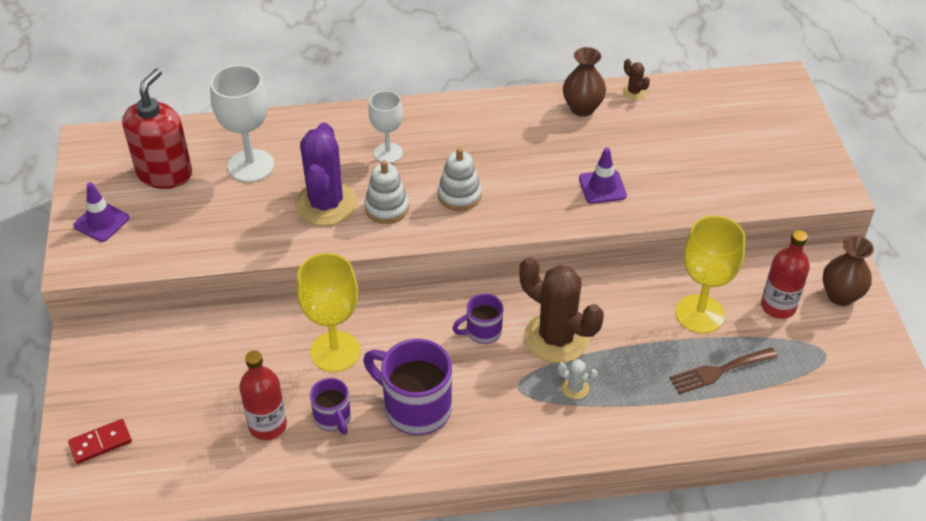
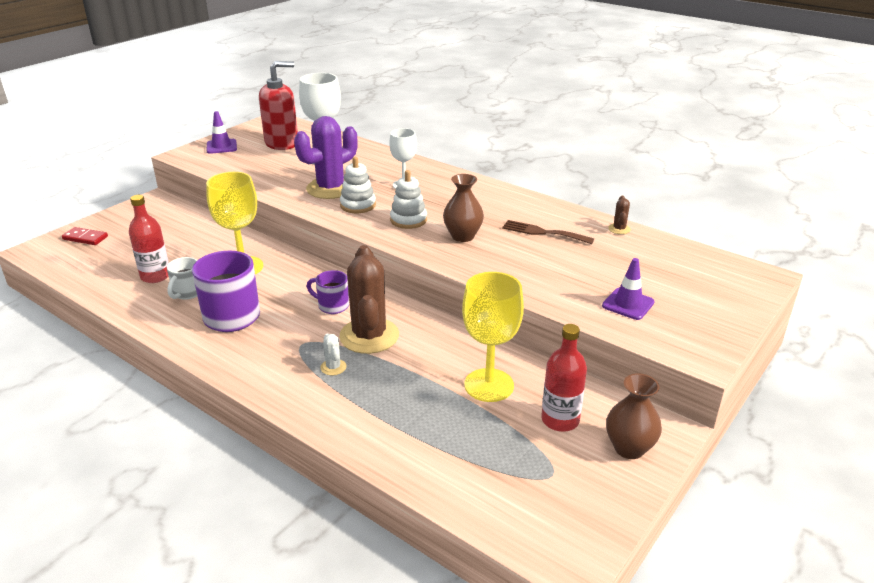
camera: 45 degrees right, 15 degrees down
purple mug [310,378,351,435] -> white mug [167,257,197,300]
brown vase [563,47,606,116] -> brown vase moved to [443,174,484,242]
purple traffic cone [579,148,627,204] -> purple traffic cone moved to [602,258,655,320]
brown fork [669,348,777,394] -> brown fork moved to [502,220,594,244]

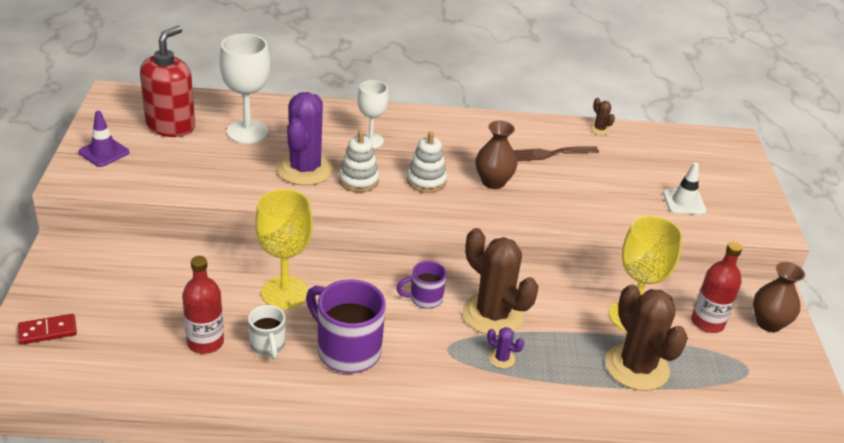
camera: 40 degrees left, 5 degrees up
white cactus [320,334,347,375] -> purple cactus [487,327,524,368]
purple traffic cone [602,258,655,320] -> white traffic cone [663,162,707,215]
none -> brown cactus [605,284,688,391]

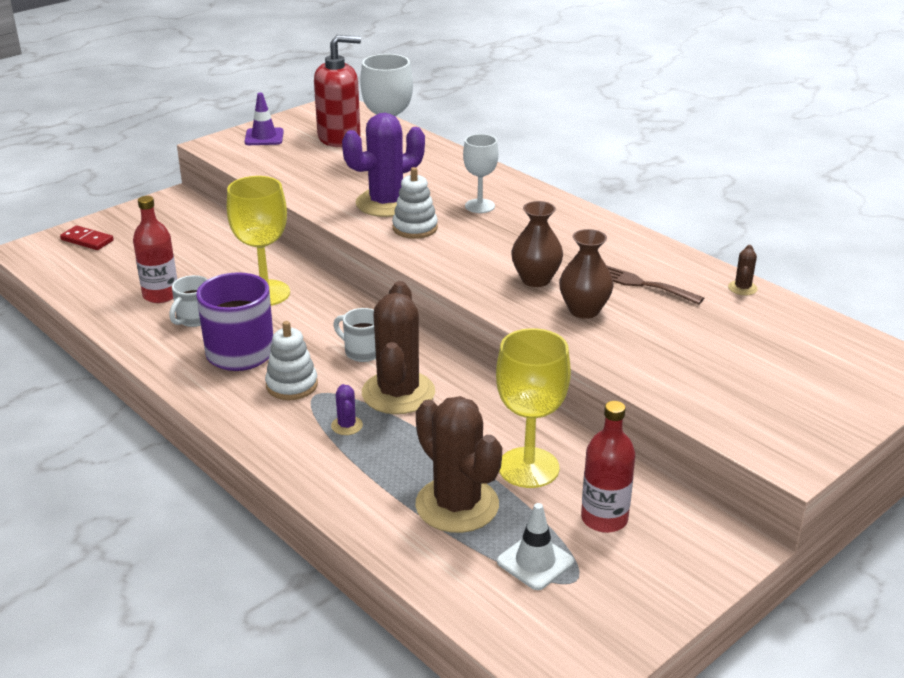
camera: 50 degrees right, 5 degrees down
purple mug [396,261,447,309] -> white mug [333,308,376,362]
white stacking toy [407,132,447,193] -> white stacking toy moved to [265,321,318,400]
brown cactus [605,284,688,391] -> brown cactus turned 60 degrees counterclockwise [415,396,502,533]
white traffic cone [663,162,707,215] -> white traffic cone moved to [497,503,574,590]
brown vase [753,262,805,332] -> brown vase moved to [559,229,614,319]

